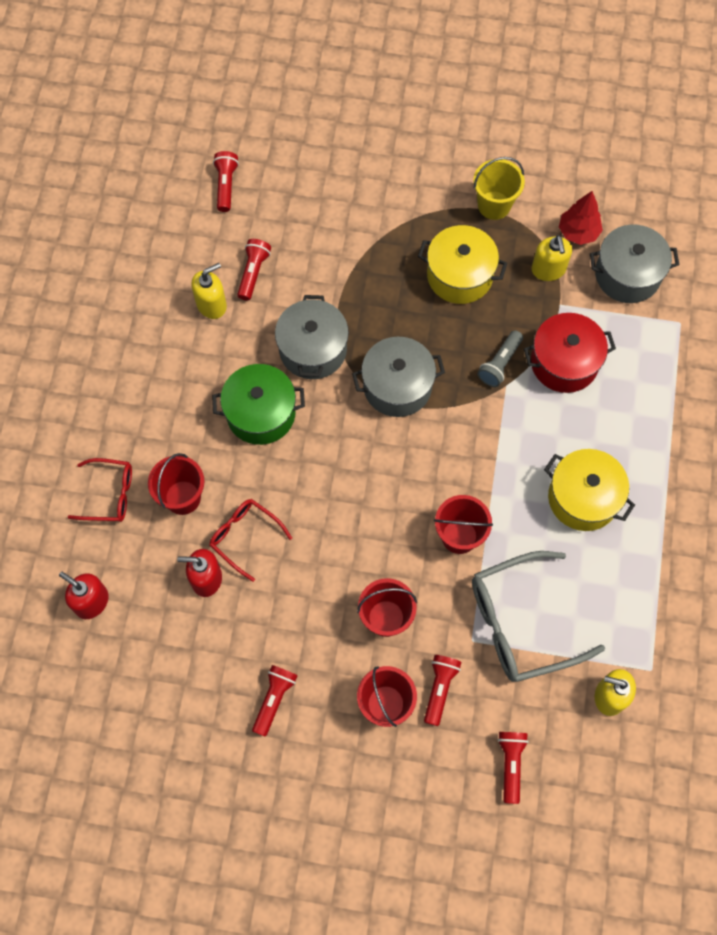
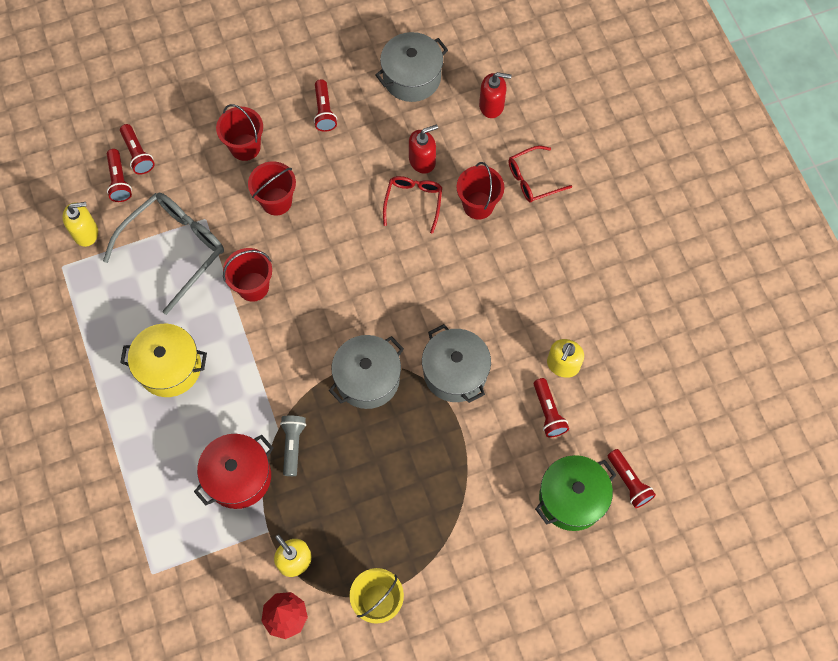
camera: 150 degrees right, 0 degrees up
red glasses [210,499,292,582] -> red glasses turned 90 degrees counterclockwise [383,176,442,234]
green pot [212,364,305,445] -> green pot moved to [535,455,616,531]
yellow pot [418,225,507,304] -> none
red flashlight [424,655,461,726] -> red flashlight moved to [107,149,132,202]
grey pot [590,224,680,303] -> grey pot moved to [375,32,448,102]

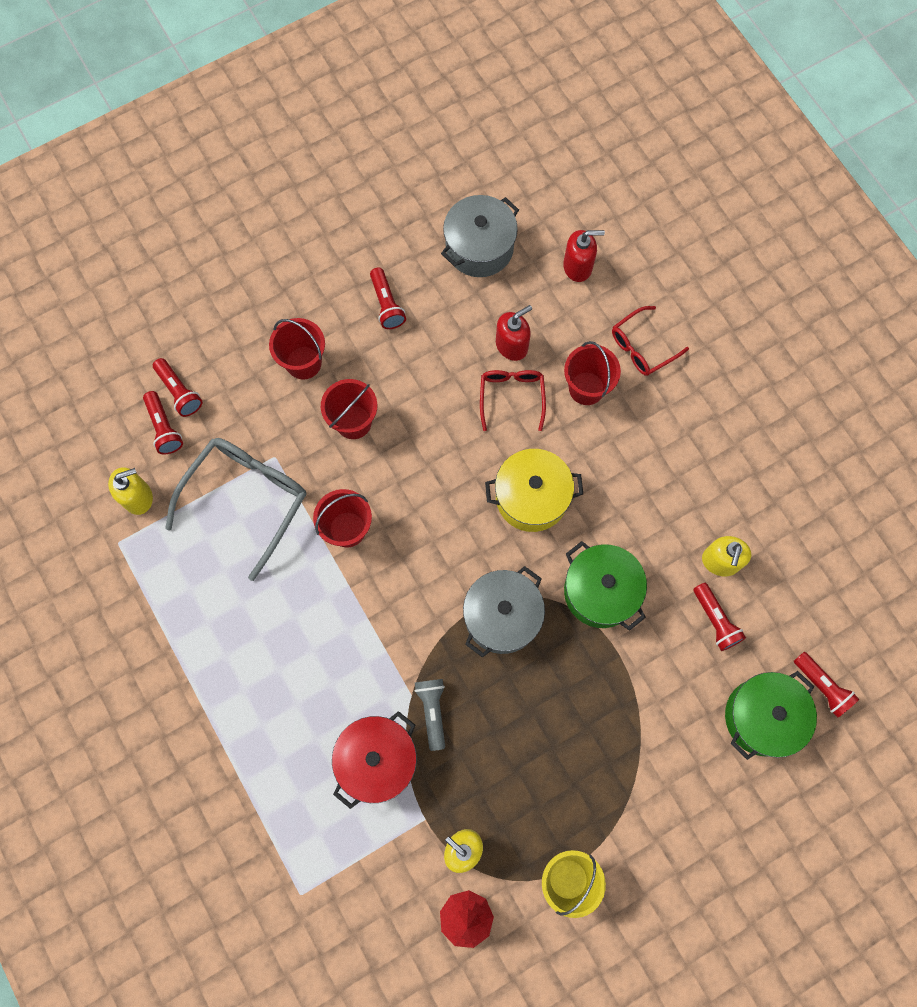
camera: 10 degrees left, 5 degrees up
yellow pot [120,324,207,397] -> yellow pot moved to [485,449,583,532]
grey pot [422,324,491,403] -> green pot [564,541,647,631]

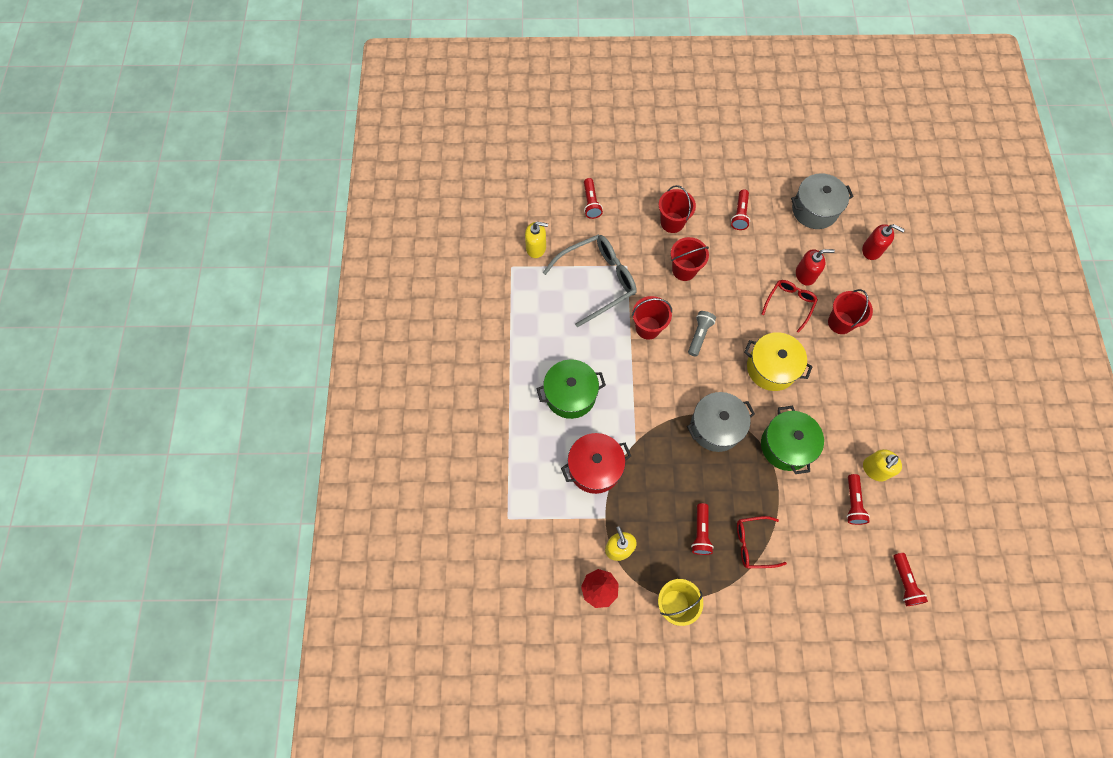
camera: 30 degrees right, 5 degrees down
red flashlight [143,391,183,454] -> red flashlight moved to [691,503,714,555]
grey flashlight [414,679,445,751] -> grey flashlight moved to [688,311,716,357]
red glasses [612,306,689,376] -> red glasses moved to [737,516,787,568]
green pot [725,671,817,760] -> green pot moved to [536,359,606,419]

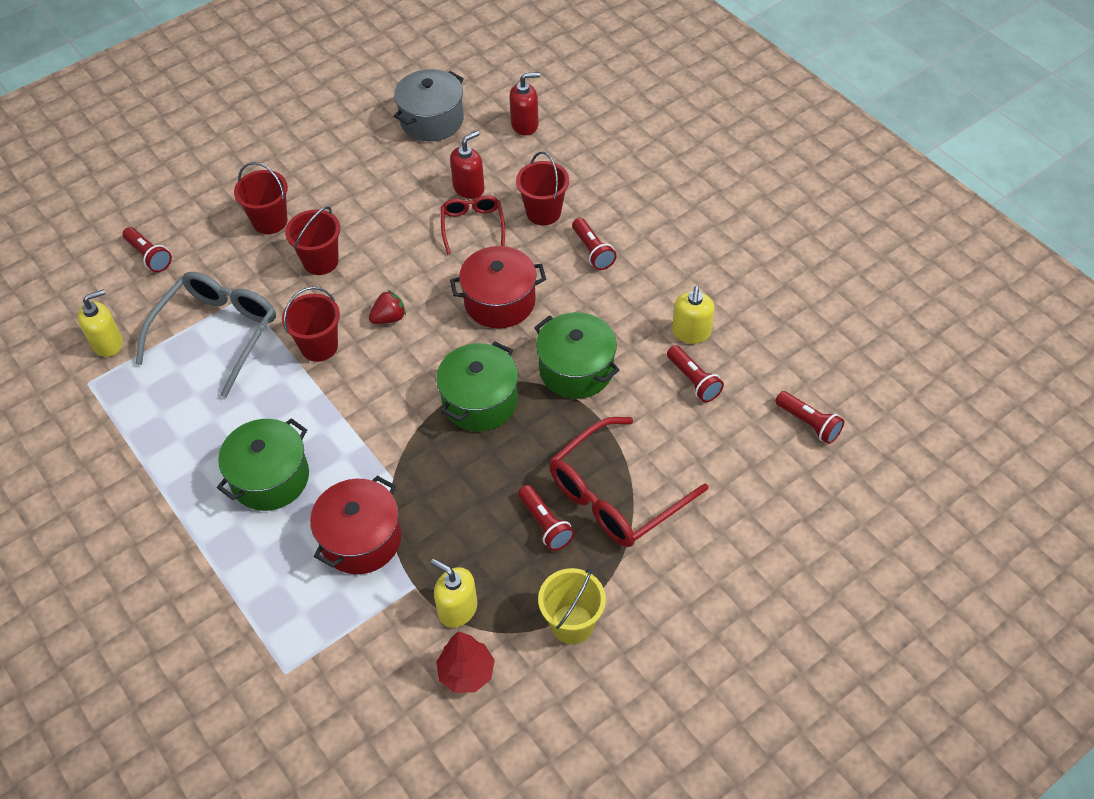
camera: 35 degrees left, 15 degrees down
grey pot [687,392,755,452] -> green pot [436,342,518,431]
grey flashlight [688,311,716,357] -> red strawberry [369,290,406,324]
red flashlight [731,190,750,230] -> red flashlight moved to [572,218,617,270]
red glasses [737,516,787,568] -> red glasses [550,417,708,547], size x1.76
yellow pot [744,332,813,391] -> red pot [450,246,546,328]

